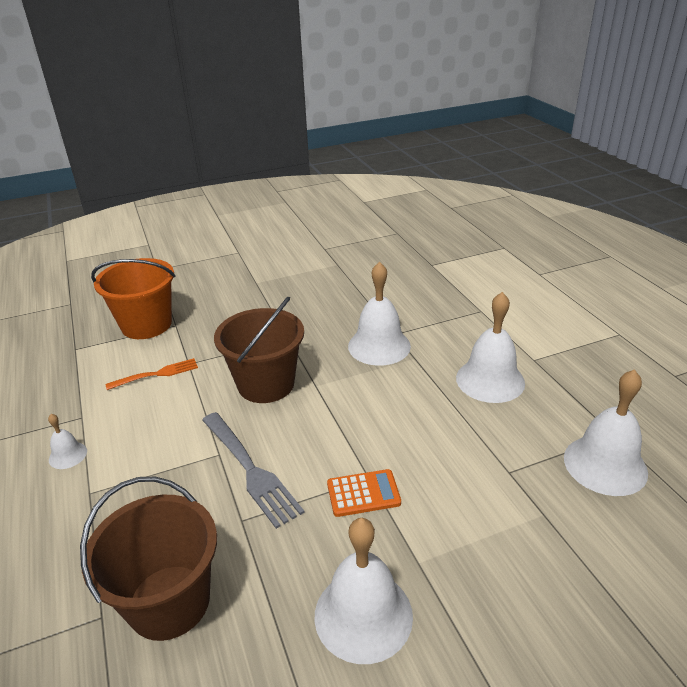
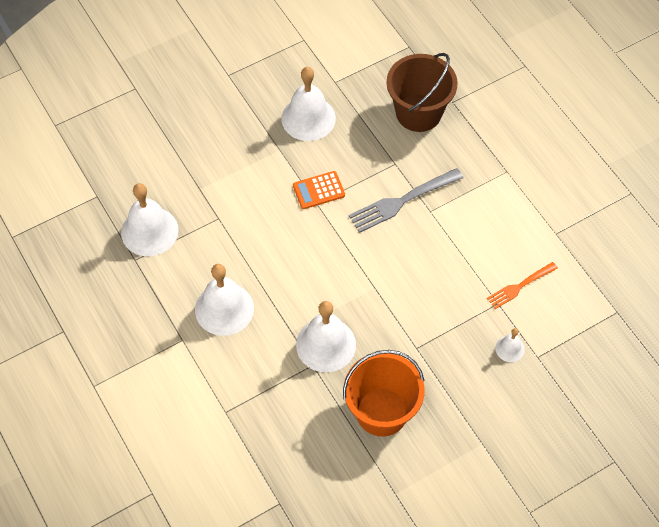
camera: 170 degrees right, 25 degrees up
white bell [48,414,87,469] -> white bell moved to [495,328,525,362]
orange bucket [91,258,175,339] -> orange bucket moved to [343,350,425,437]
grey fork [202,412,305,529] -> grey fork turned 75 degrees counterclockwise [349,168,463,233]
brown bucket [214,297,304,403] -> none

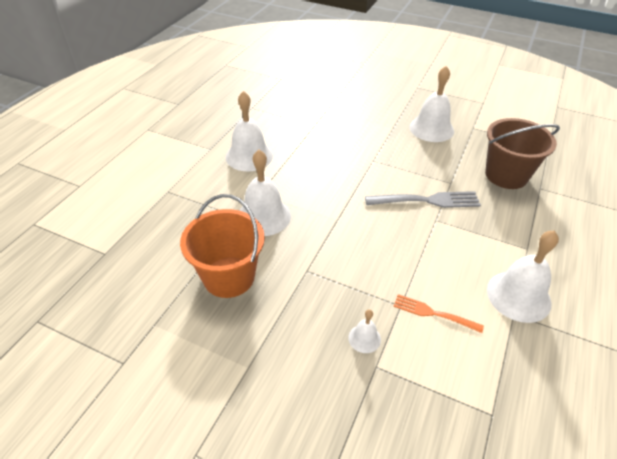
camera: 55 degrees right, 15 degrees down
white bell [121,183,179,256] -> white bell moved to [487,230,559,323]
orange calculator [293,171,345,209] -> none
grey fork [349,168,463,233] -> grey fork turned 150 degrees clockwise [365,191,481,208]

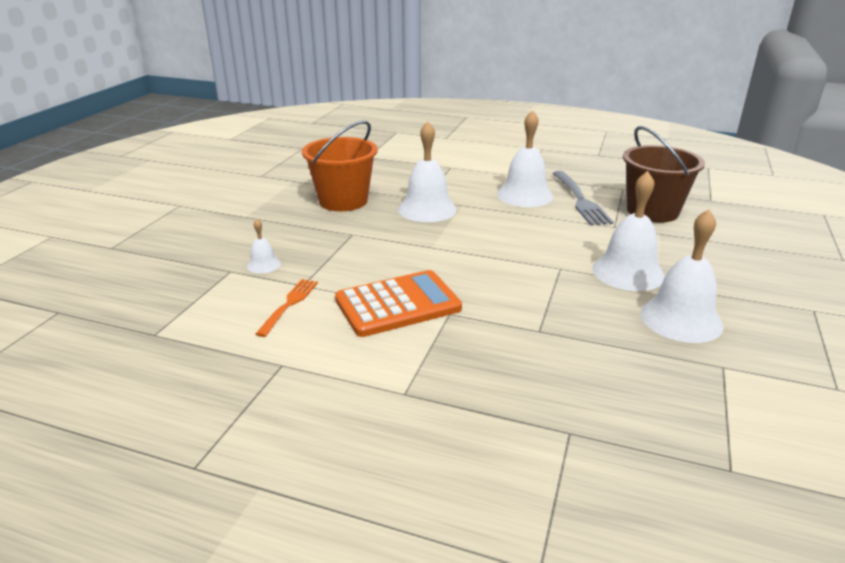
camera: 85 degrees right, 15 degrees down
grey fork [365,191,481,208] -> grey fork moved to [553,171,614,226]
brown bucket [485,118,560,189] -> brown bucket moved to [623,126,705,223]
white bell [487,230,559,323] -> white bell moved to [592,171,665,291]
none -> orange calculator [335,270,462,337]

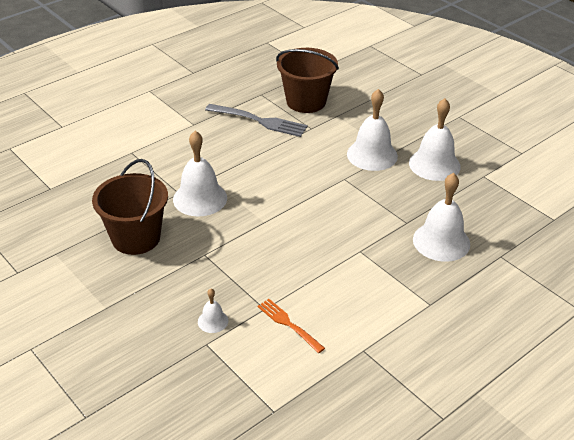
camera: 60 degrees left, 10 degrees up
orange bucket [302,120,378,211] -> brown bucket [92,159,168,255]
orange calculator [335,270,462,337] -> none
white bell [497,110,553,207] -> white bell moved to [413,173,470,262]

